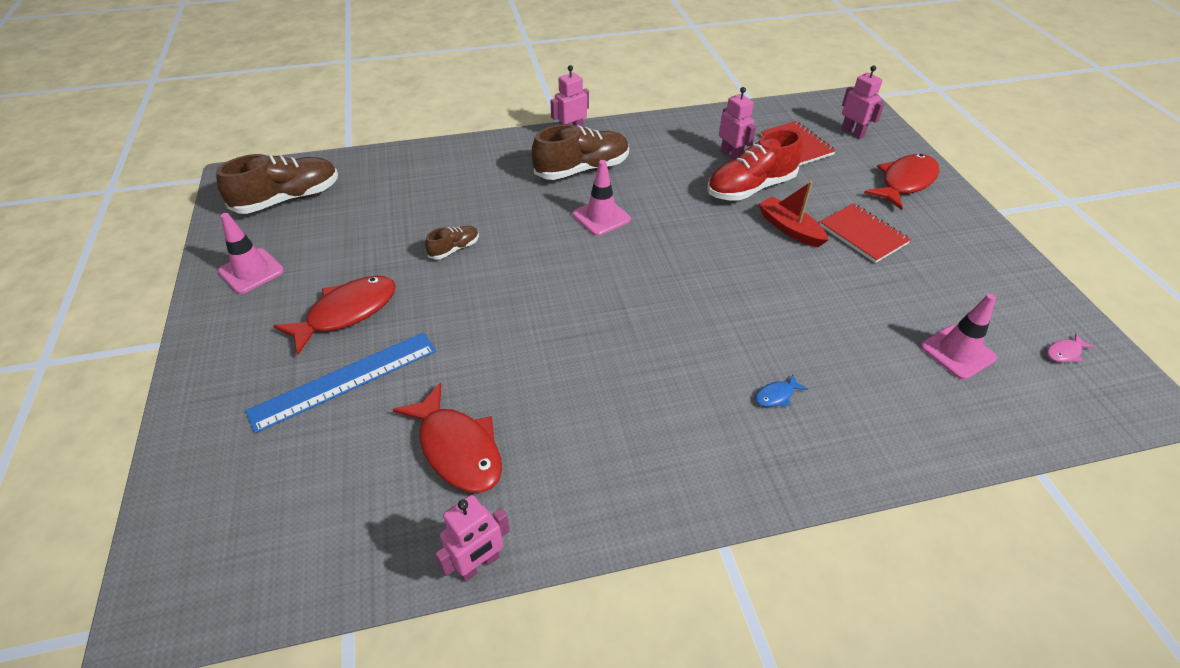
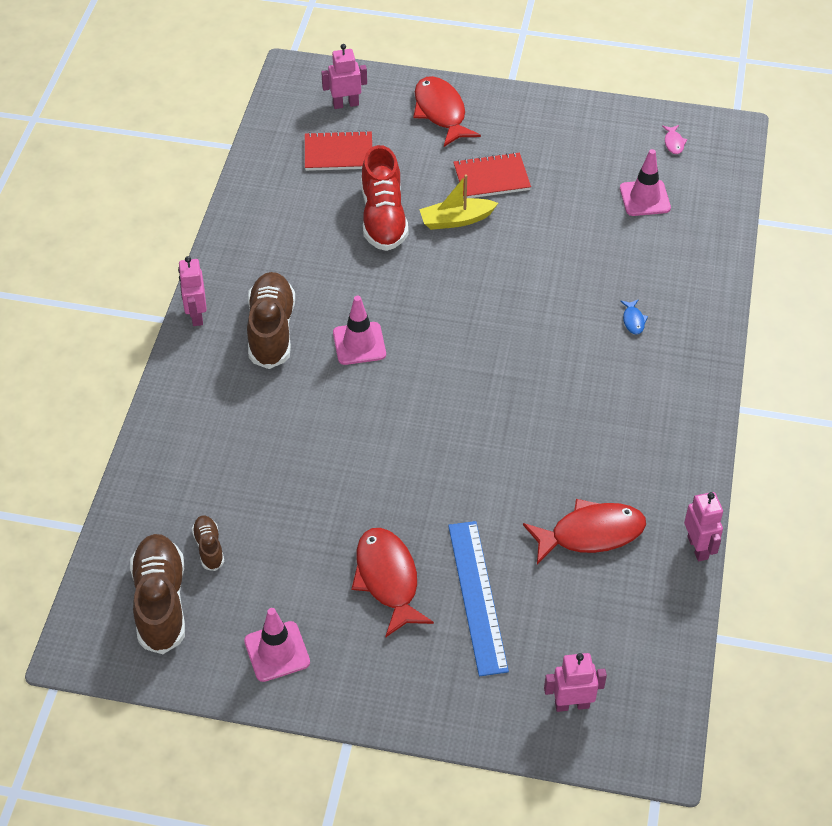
camera: 65 degrees left, 5 degrees up
brown shoe [425,226,479,260] -> brown shoe moved to [192,515,224,571]
pink robot [719,87,756,160] -> pink robot moved to [544,653,607,712]
red boat [758,181,829,247] -> yellow boat [419,174,498,230]

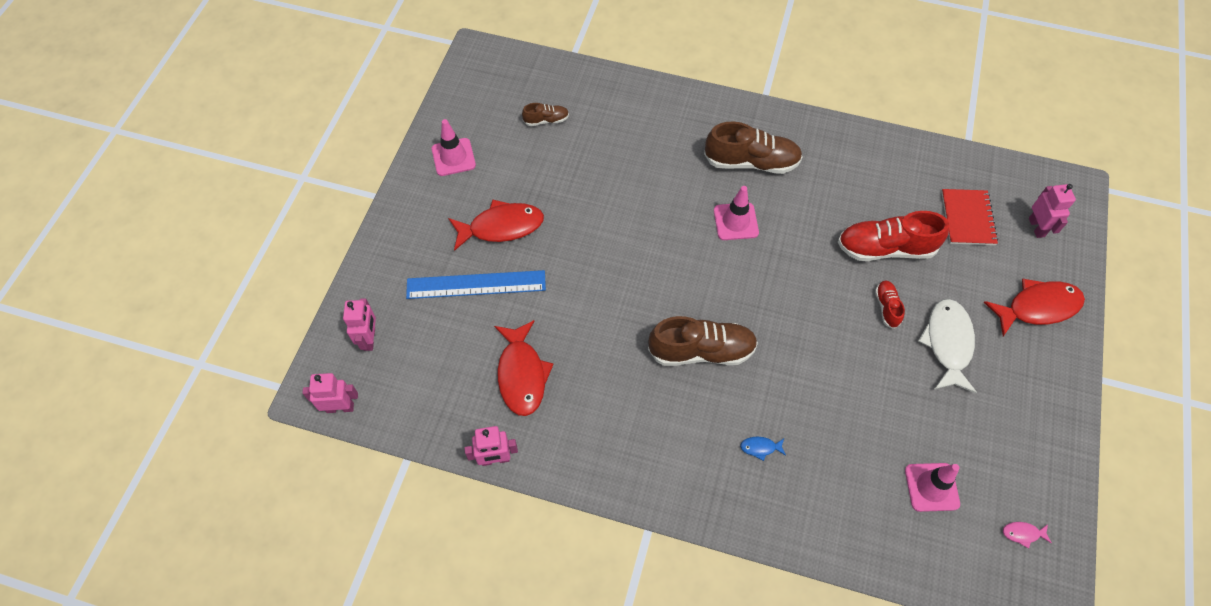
camera: 95 degrees right, 10 degrees up
brown shoe [130,534,185,654] -> brown shoe moved to [648,316,758,366]
pink robot [178,256,207,326] -> pink robot moved to [302,373,358,413]
yellow boat [419,174,498,230] -> red shoe [875,280,905,329]
red notebook [453,152,531,198] -> white fish [918,299,977,393]

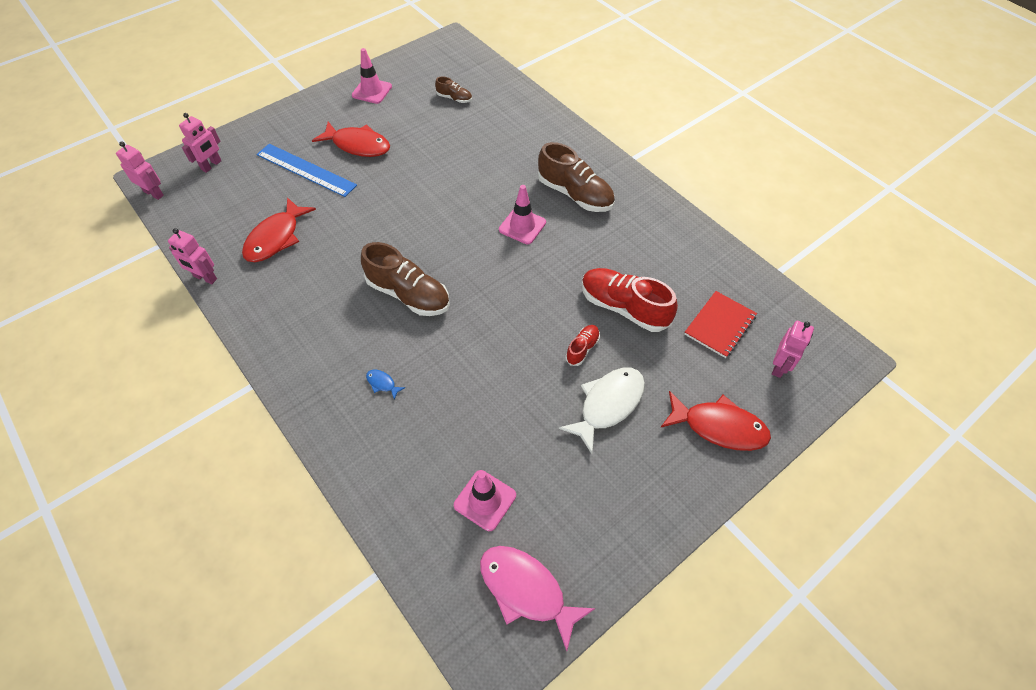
camera: 35 degrees right, 5 degrees down
pink fish [1003,522,1052,548] -> pink fish [480,546,595,651], size x2.37

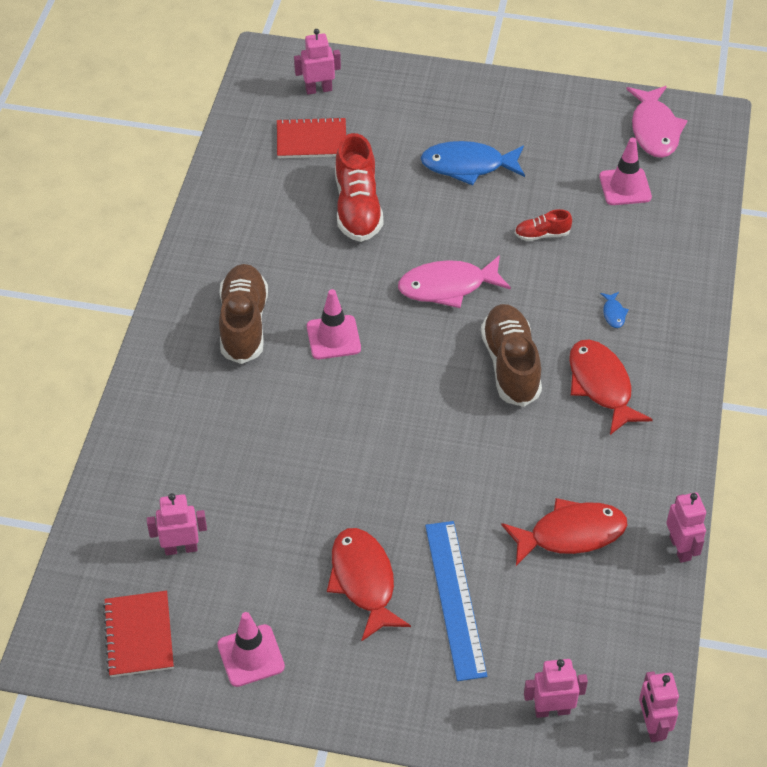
camera: 130 degrees left, 5 degrees down
brown shoe [435,77,472,103] -> pink robot [147,493,207,555]
white fish [558,368,645,454] -> blue fish [421,141,525,186]
red shoe [565,325,600,366] -> red shoe moved to [515,209,572,241]
red fish [660,391,771,451] -> red fish moved to [569,340,653,435]
none -> red notebook [103,591,174,677]
none -> pink fish [398,255,511,308]

